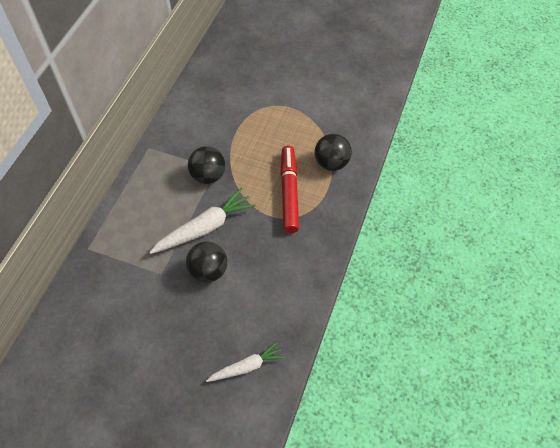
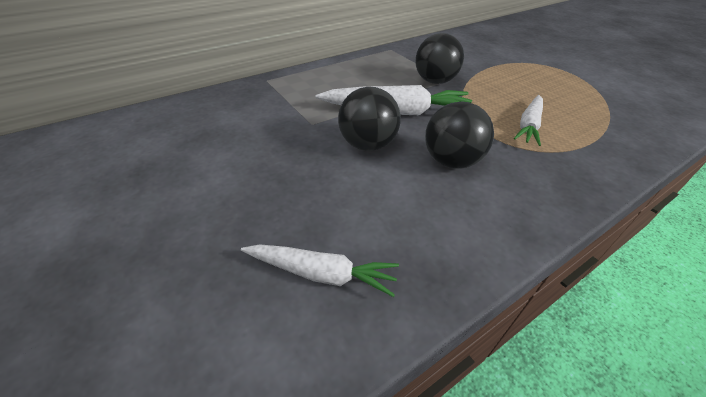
camera: 35 degrees right, 15 degrees down
red marker [280,146,299,233] -> white carrot [514,95,543,146]
black ball [314,134,352,171] -> black ball moved to [425,101,494,169]

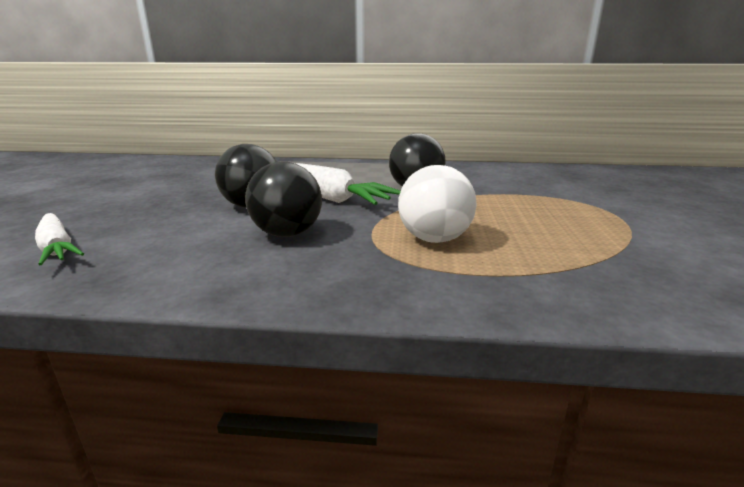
camera: 40 degrees right, 20 degrees down
white carrot [514,95,543,146] -> white ball [398,165,477,243]

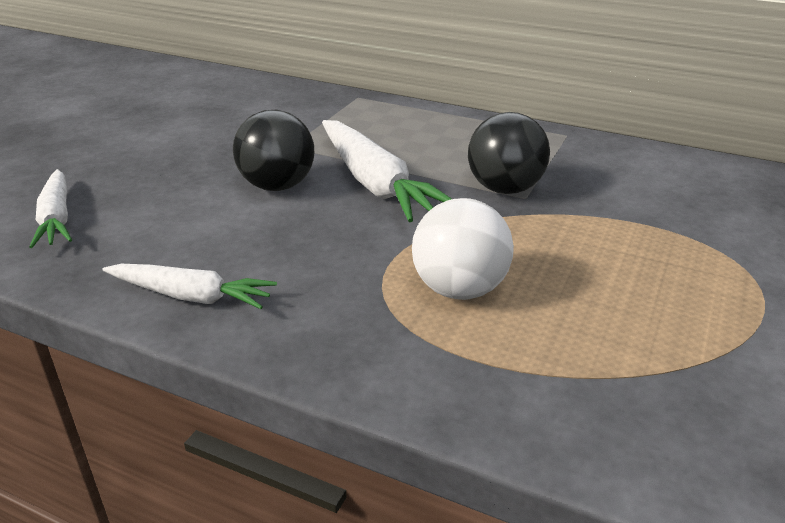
camera: 20 degrees right, 10 degrees up
black ball [245,162,322,237] -> none
none -> white carrot [102,264,277,309]

